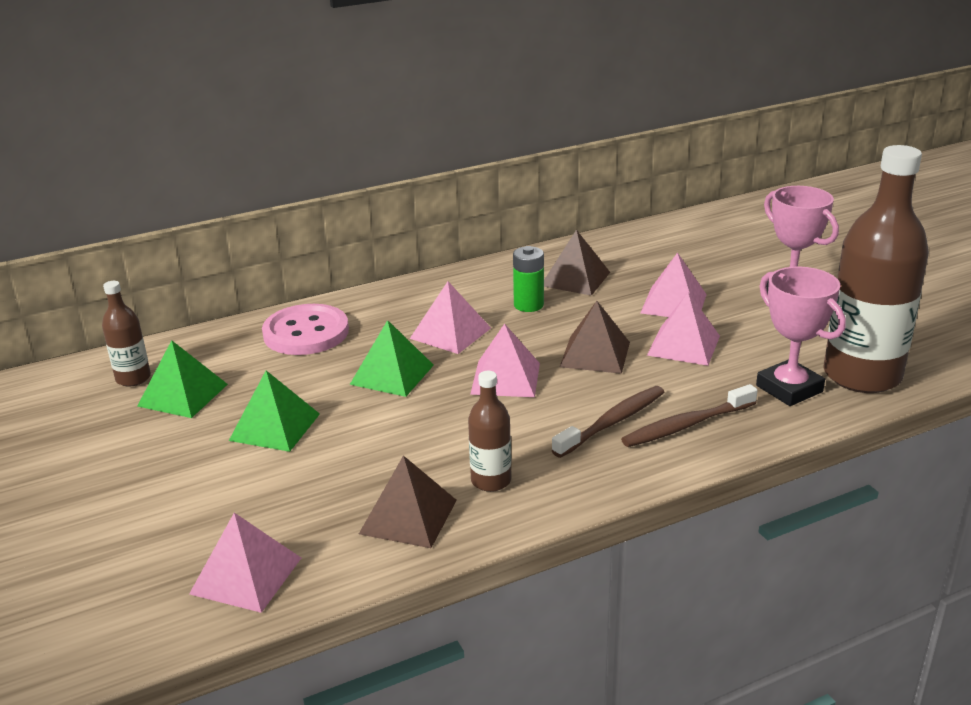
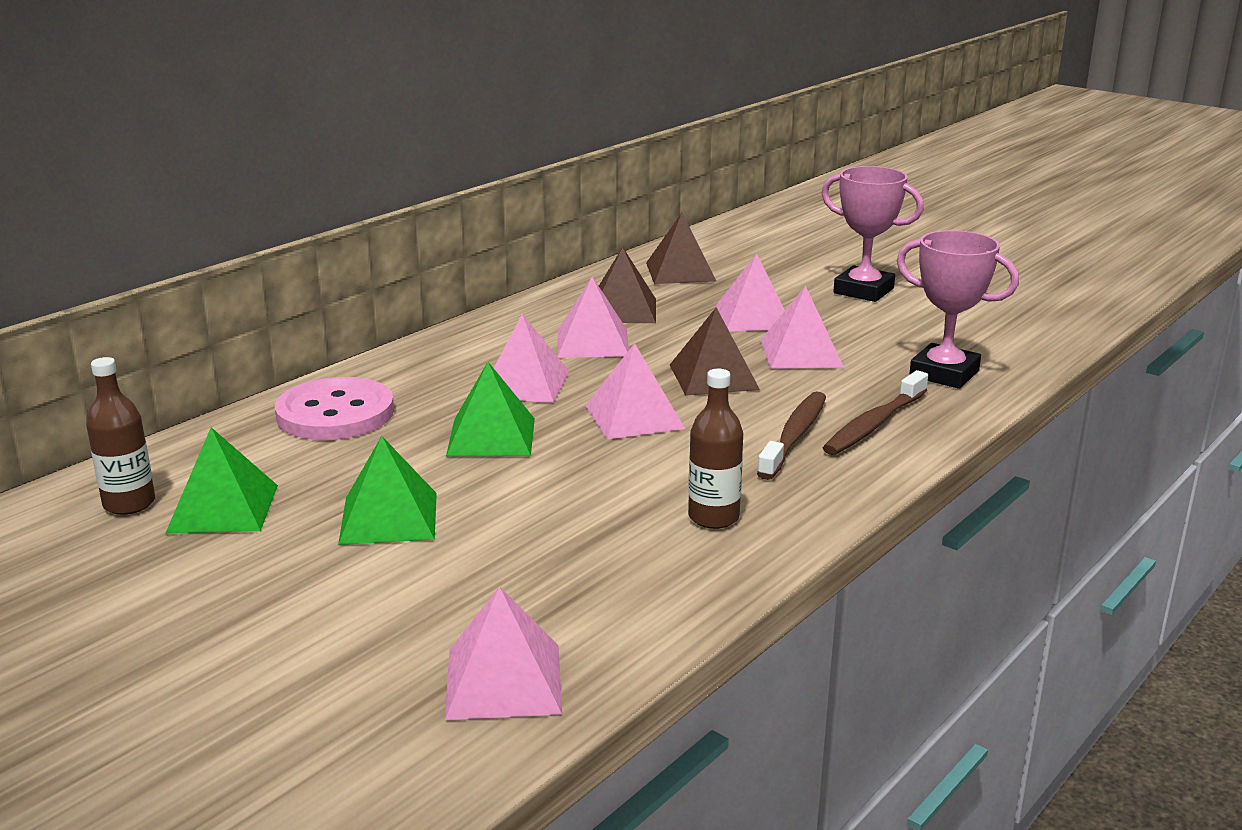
camera: 25 degrees left, 5 degrees down
brown pyramid [359,456,457,548] -> brown pyramid moved to [646,213,717,284]
green battery [513,246,544,312] -> pink pyramid [557,277,629,358]
brown bottle [823,145,929,393] -> none

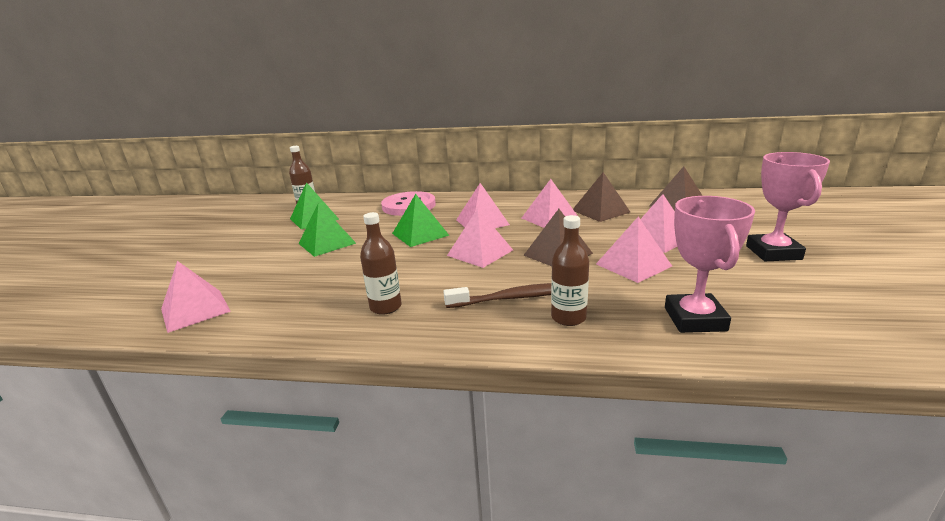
camera: 60 degrees right, 0 degrees up
brown toothbrush [823,370,928,455] -> brown bottle [551,215,589,326]

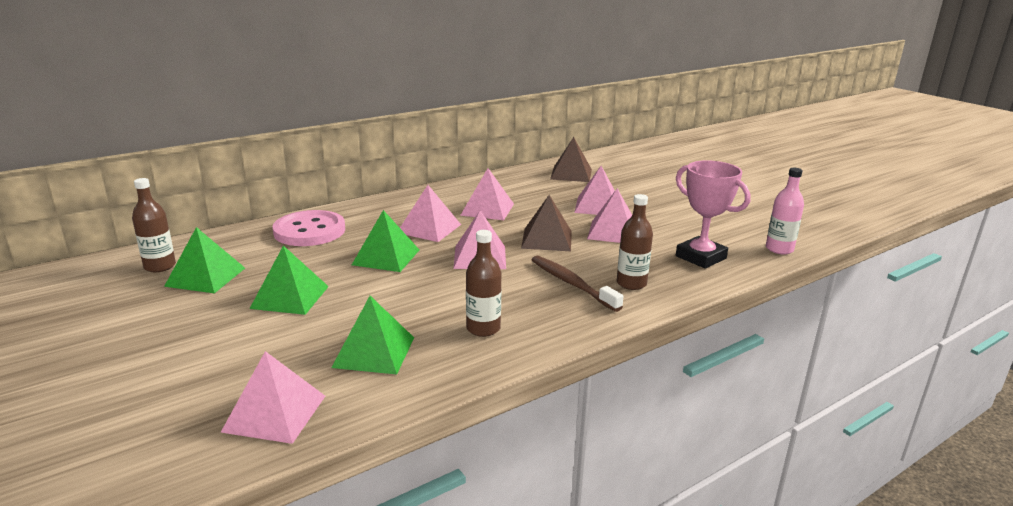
camera: 45 degrees left, 0 degrees up
brown toothbrush [443,283,551,308] -> brown toothbrush turned 75 degrees counterclockwise [532,256,624,312]
brown pyramid [573,172,630,222] -> none
pink trophy [746,152,830,261] -> none
none -> green pyramid [331,296,414,374]
none -> pink bottle [766,168,804,254]

